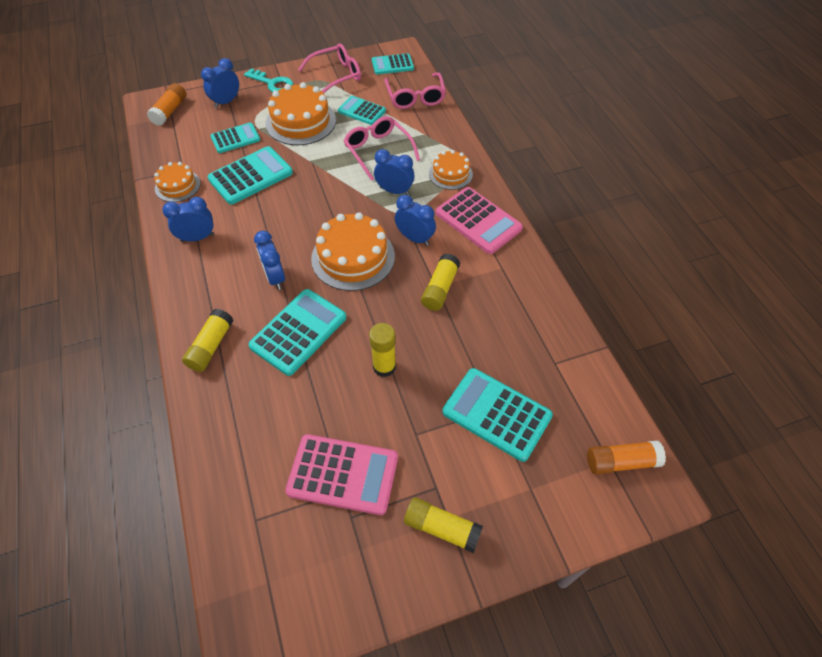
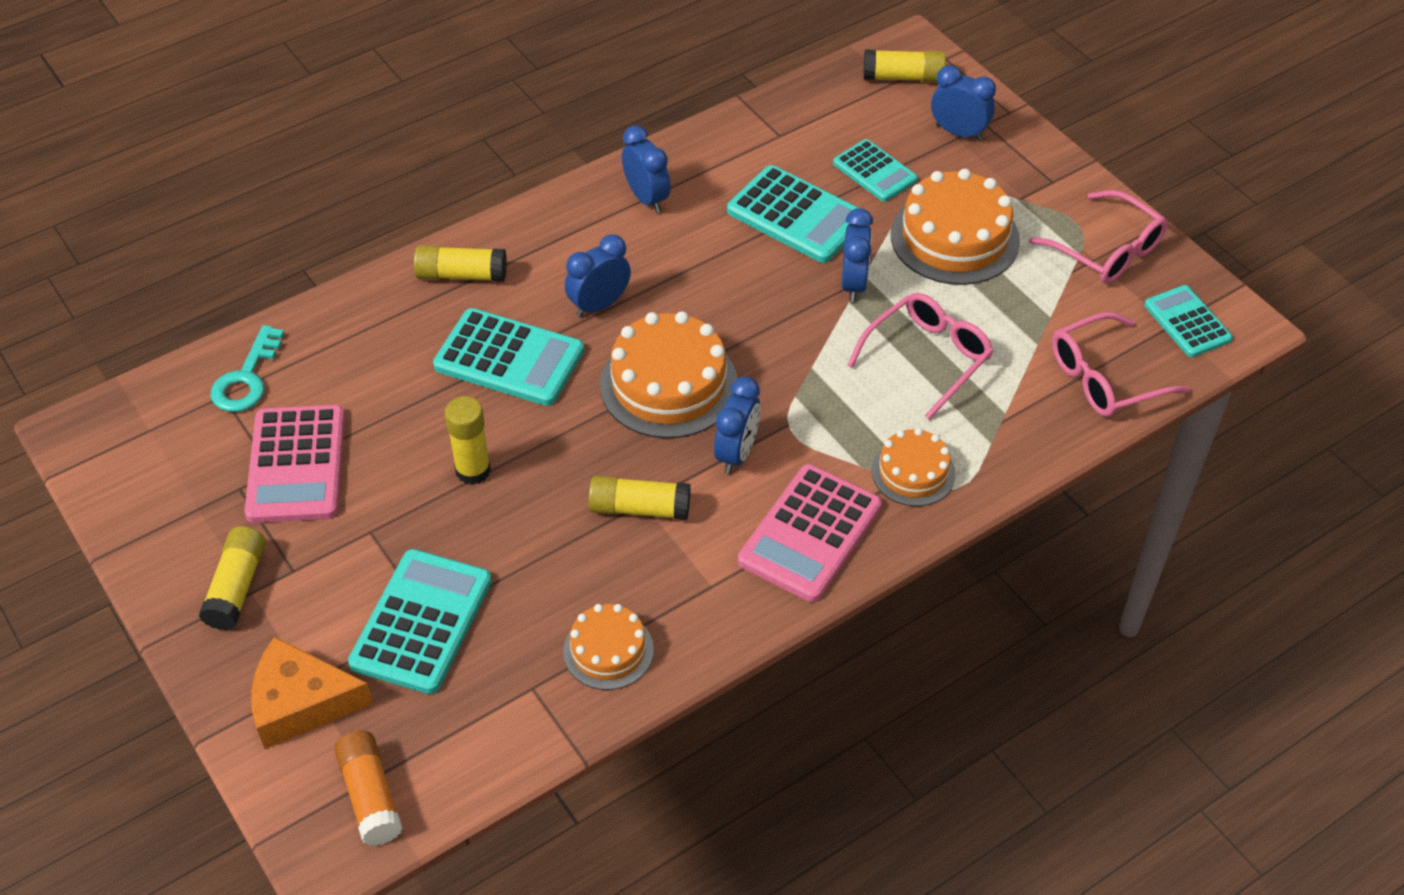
camera: 75 degrees right, 5 degrees down
orange glue stick [147,83,187,126] -> yellow glue stick [863,50,946,82]
orange cake [154,162,201,202] -> orange cake moved to [563,604,654,690]
turquoise key [244,69,293,92] -> turquoise key moved to [211,325,284,412]
turquoise calculator [338,96,386,125] -> none
blue clock [374,149,415,195] -> blue clock moved to [841,208,873,302]
none -> orange cheese [251,637,373,749]

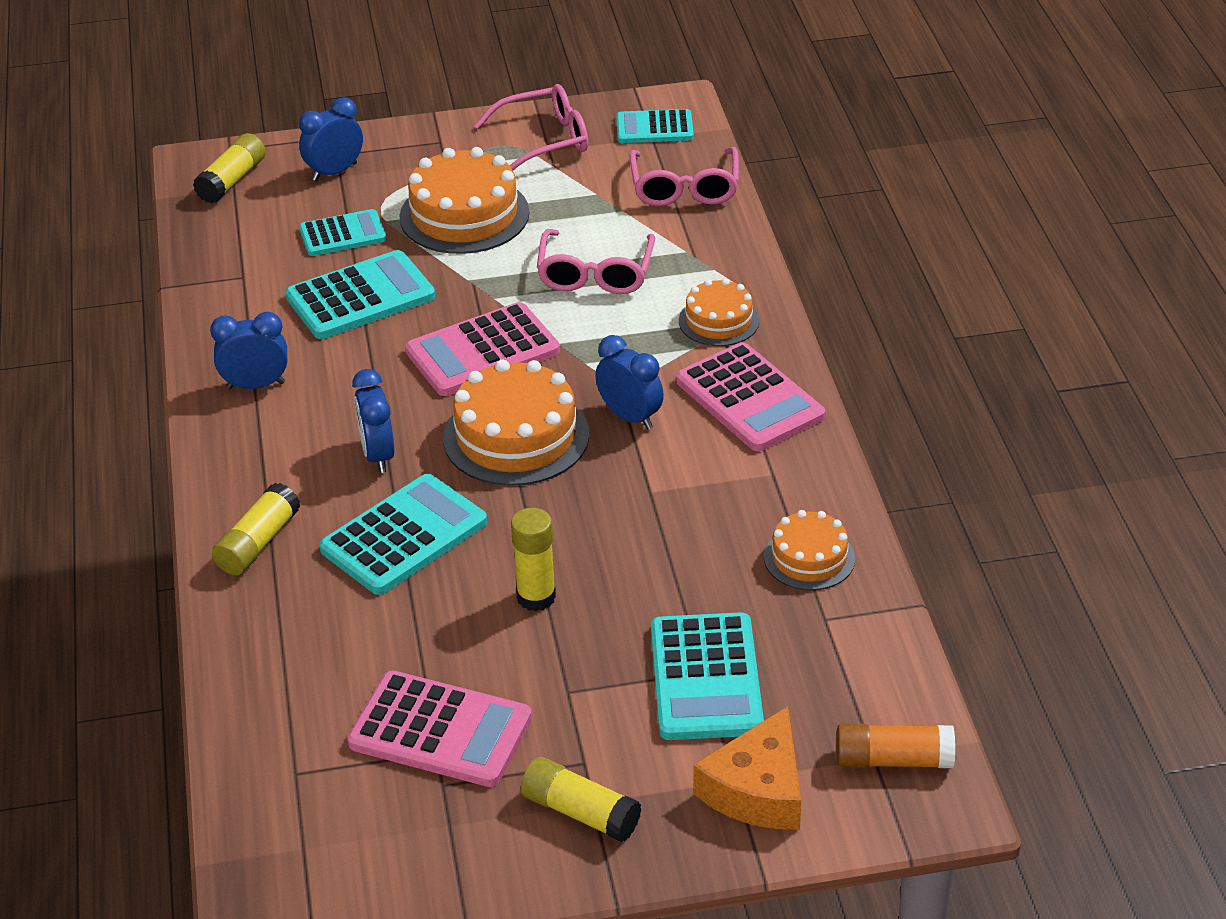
camera: 65 degrees left, 10 degrees down
turquoise key [211,325,284,412] -> none
turquoise calculator [348,549,492,694] -> turquoise calculator turned 135 degrees counterclockwise [651,612,764,740]
yellow glue stick [589,475,691,520] -> none
blue clock [841,208,873,302] -> none
pink glasses [848,293,994,420] -> pink glasses turned 150 degrees counterclockwise [537,229,655,294]
none -> pink calculator [405,302,560,396]

